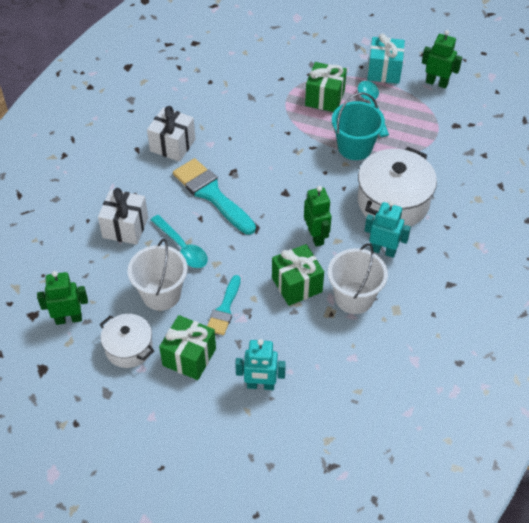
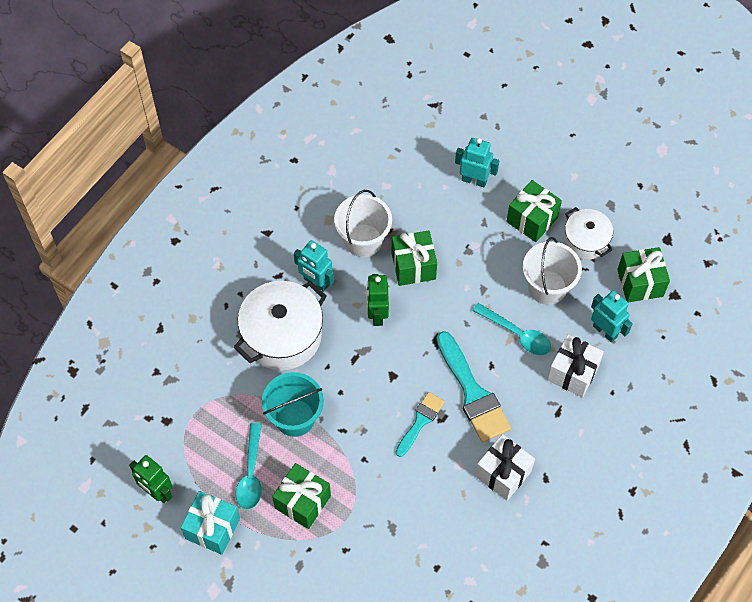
camera: 165 degrees left, 10 degrees up
green robot [37,271,88,325] -> green gift [617,247,670,302]
turquoise spoon [151,215,208,268] -> turquoise spoon turned 150 degrees clockwise [473,303,551,355]
turquoise brush [207,275,241,335] -> turquoise brush moved to [396,392,445,457]
none -> turquoise robot [591,290,633,342]

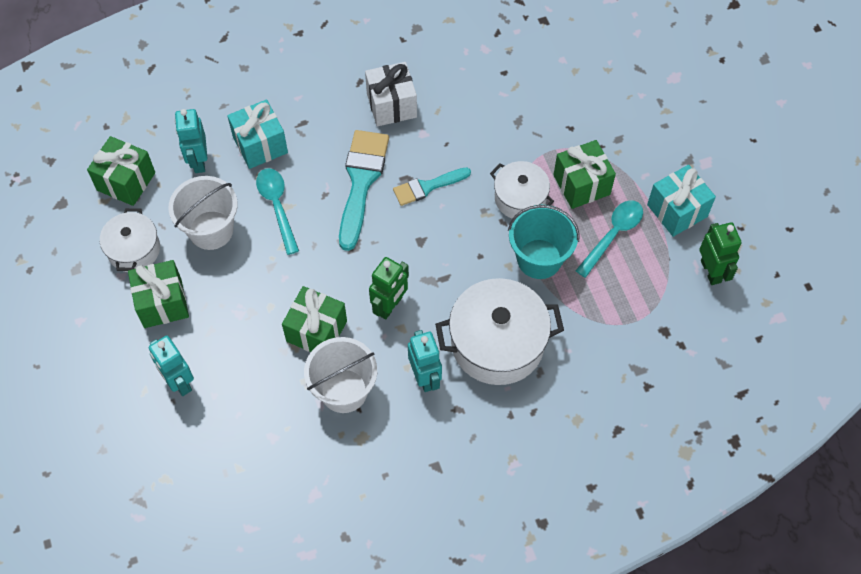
camera: 145 degrees left, 0 degrees up
white gift [547,334,604,397] -> turquoise gift [227,99,288,169]
none -> white pot [490,161,554,219]

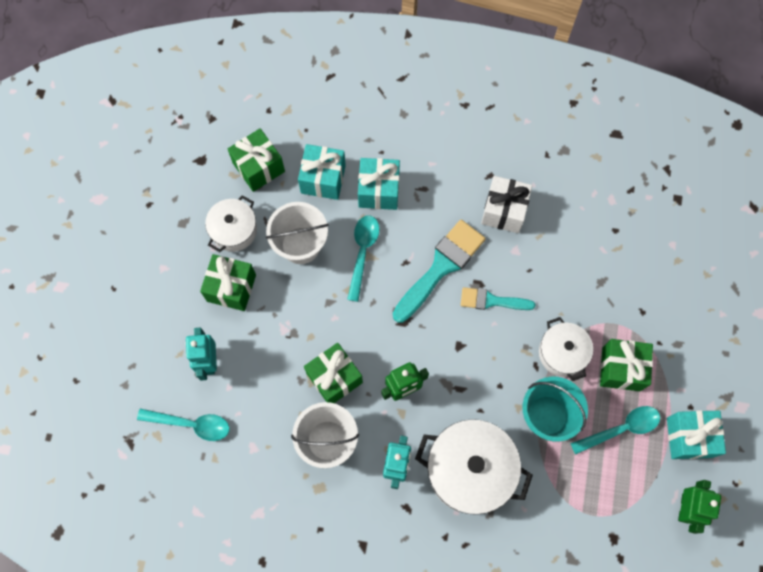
camera: 30 degrees right, 10 degrees up
turquoise robot [175,109,207,173] -> turquoise gift [298,144,346,200]
none -> turquoise spoon [137,409,229,441]

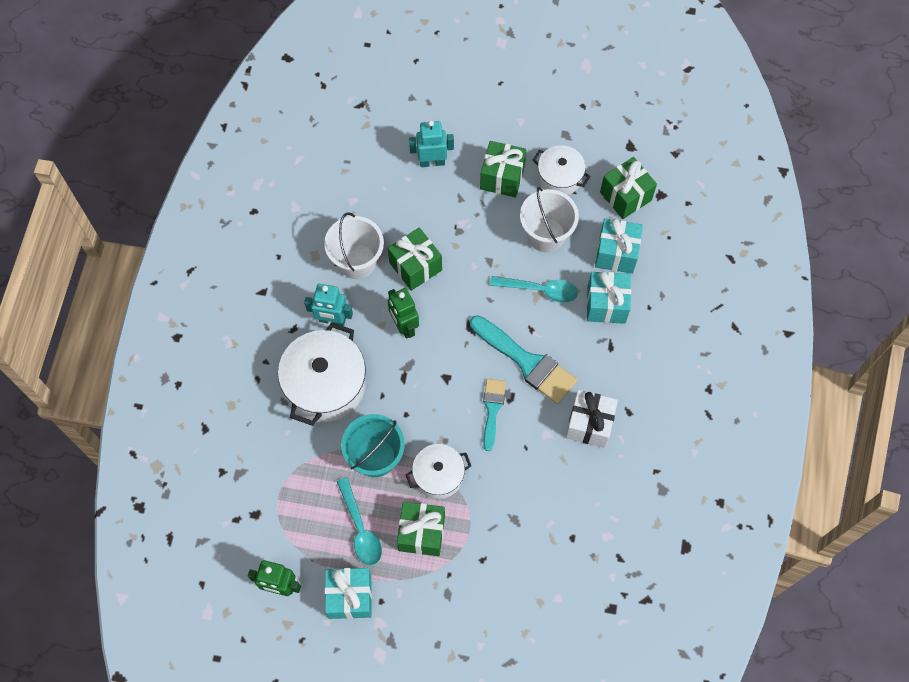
camera: 90 degrees right, 5 degrees down
turquoise spoon [137,409,229,441] -> none

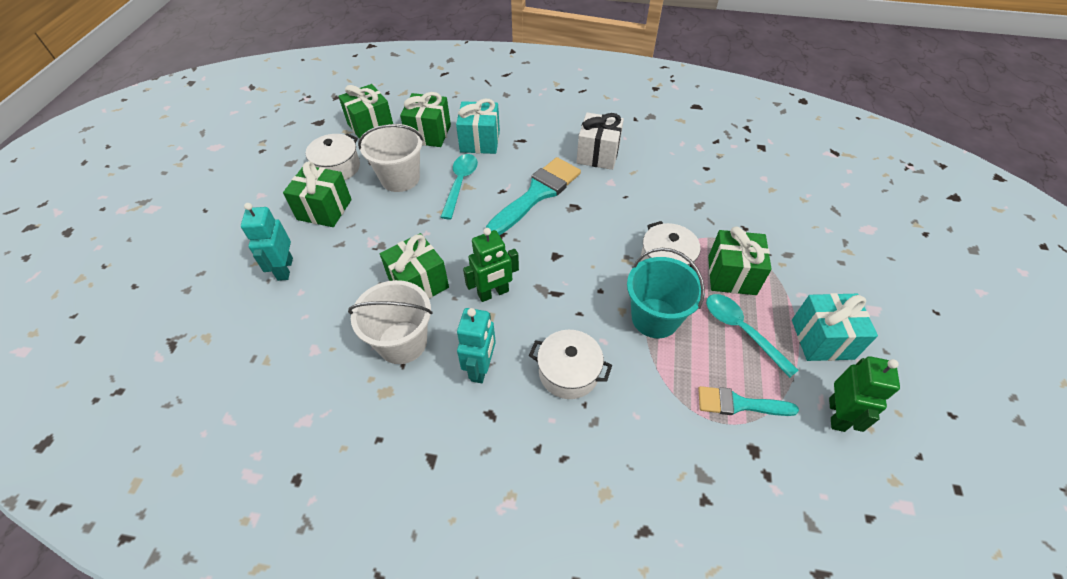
camera: 90 degrees left, 15 degrees down
white pot [278,322,366,426] -> white pot [529,330,612,399], size x0.59
turquoise spoon [337,477,382,565] -> turquoise spoon turned 105 degrees counterclockwise [706,294,799,378]
turquoise brush [483,379,506,451] -> turquoise brush moved to [698,386,799,416]
turquoise gift [595,218,643,274] -> green gift [400,92,451,147]

